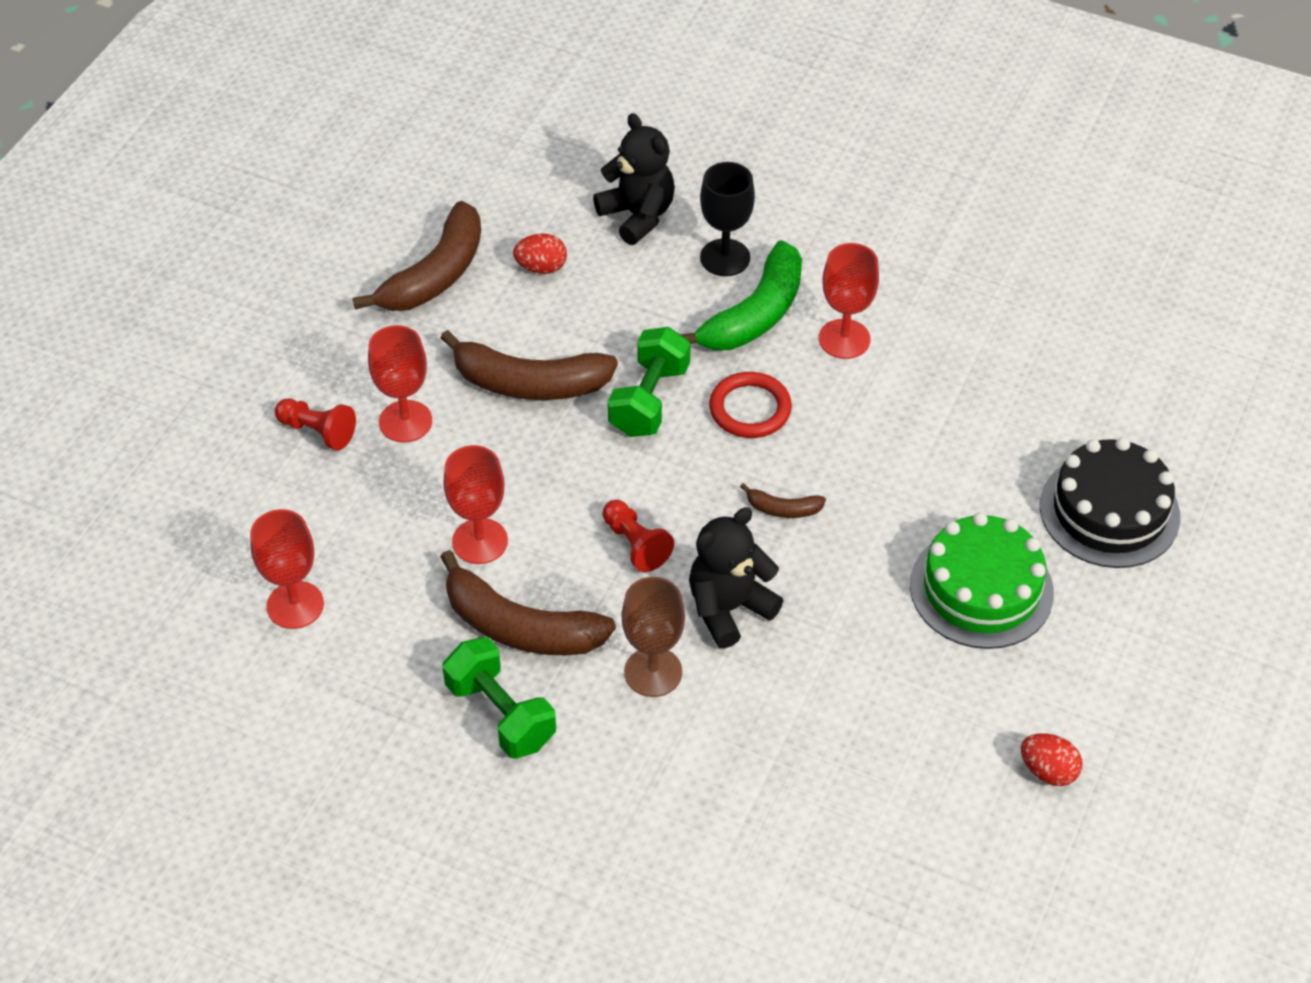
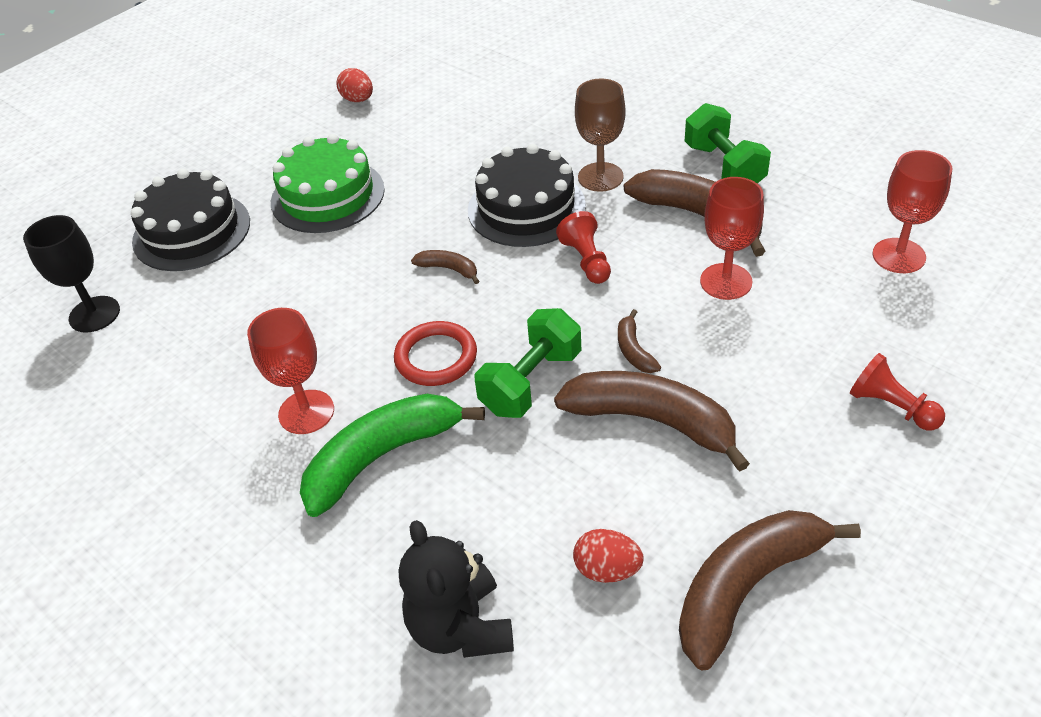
camera: 160 degrees left, 5 degrees down
red goblet [368,325,432,443] -> none
black teddy bear [689,507,784,649] -> black cake [468,144,586,247]
black goblet [700,162,755,276] -> black goblet moved to [23,215,120,333]
none -> brown banana [618,309,661,373]

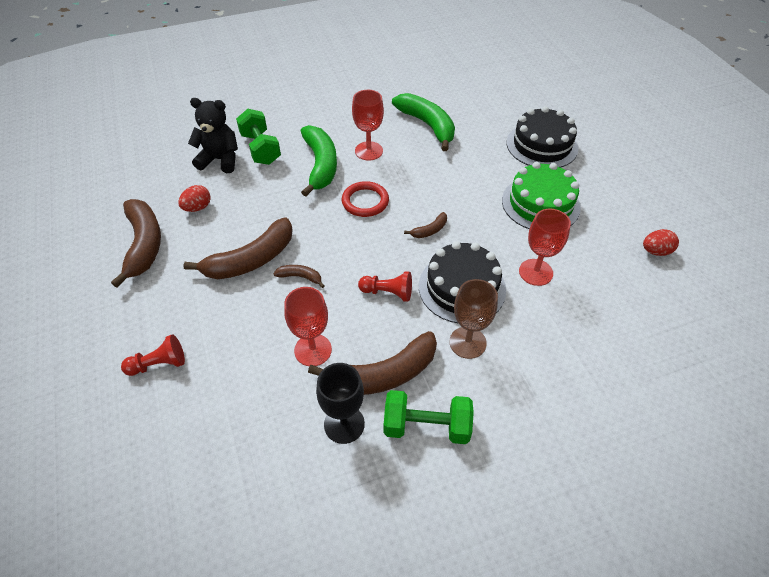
camera: 115 degrees right, 5 degrees up
black goblet [23,215,120,333] -> black goblet moved to [316,363,365,444]
green dumbbell [474,308,581,418] -> green dumbbell moved to [236,109,281,165]
red goblet [872,150,952,273] -> red goblet moved to [519,209,571,286]
none -> green banana [392,93,455,151]

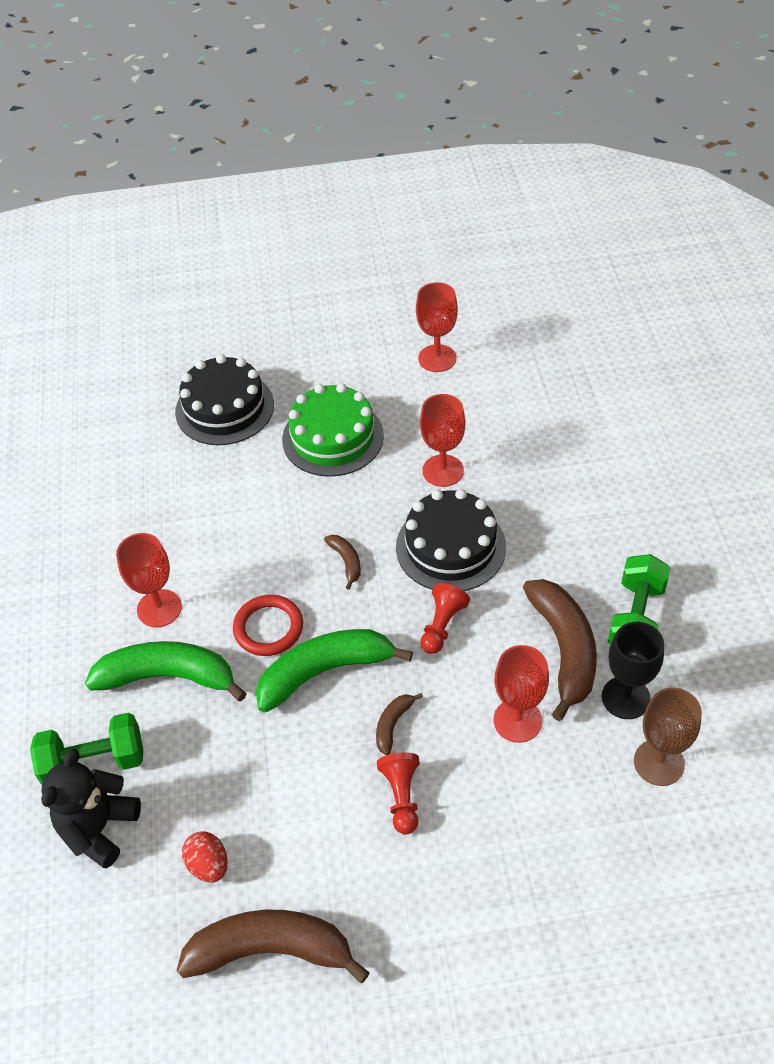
camera: 75 degrees left, 0 degrees up
red pawn [121,334,185,376] -> red pawn moved to [377,752,420,834]
brown banana [183,218,293,280] -> none
green banana [392,93,455,151] -> green banana moved to [256,629,413,713]
brown goblet [449,279,498,359] -> brown goblet moved to [634,688,702,786]
red egg [643,229,679,256] -> red goblet [416,282,458,372]

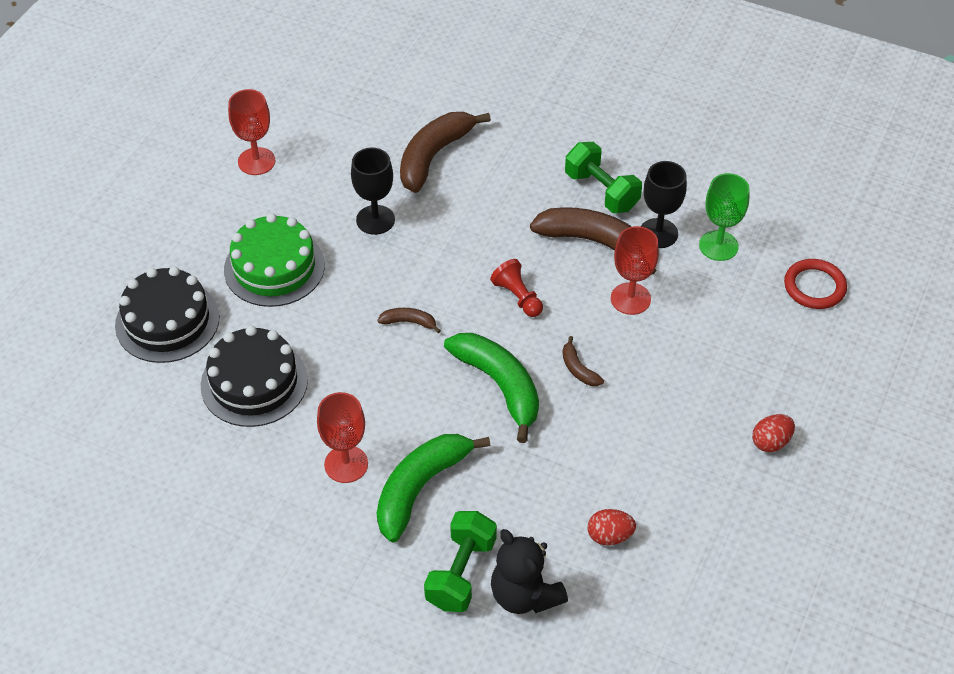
camera: 60 degrees left, 0 degrees up
brown banana [177,910,370,983] -> brown banana moved to [400,112,491,193]
red ring [233,595,303,656] -> red ring moved to [784,259,847,309]
green banana [256,629,413,713] -> green banana turned 135 degrees clockwise [444,333,539,443]
red pawn [377,752,420,834] -> none
black cake [396,489,506,591] -> black cake moved to [201,326,308,427]
red goblet [420,394,466,487] -> black goblet [351,147,395,235]
brown goblet [634,688,702,786] -> green goblet [699,173,750,261]
none -> red egg [752,414,795,452]

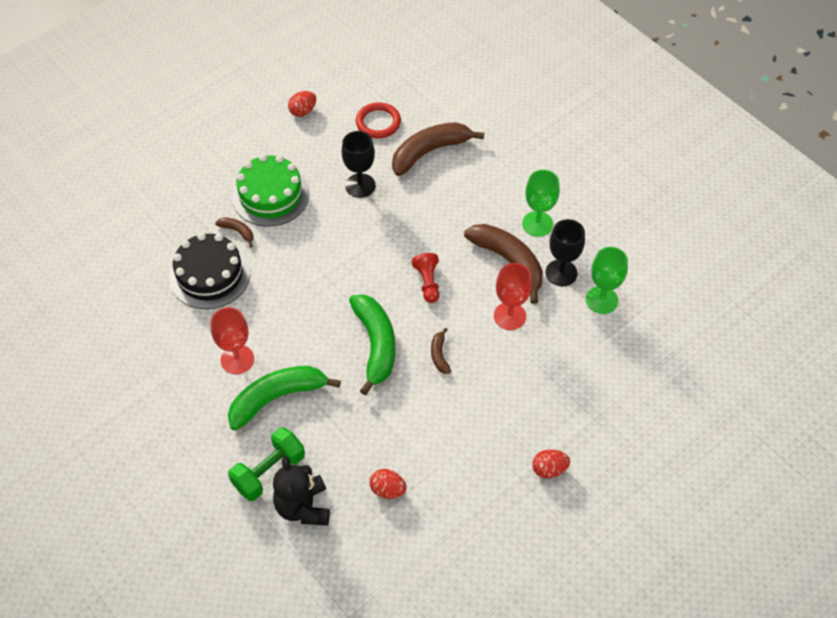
camera: 25 degrees right, 5 degrees up
black cake [115,266,219,363] -> none
red goblet [228,89,275,175] -> red egg [288,91,316,117]
brown banana [377,308,441,333] -> brown banana moved to [215,217,253,248]
green dumbbell [565,142,642,213] -> green goblet [522,170,560,237]
red ring [784,259,847,309] -> red ring moved to [356,102,401,138]

